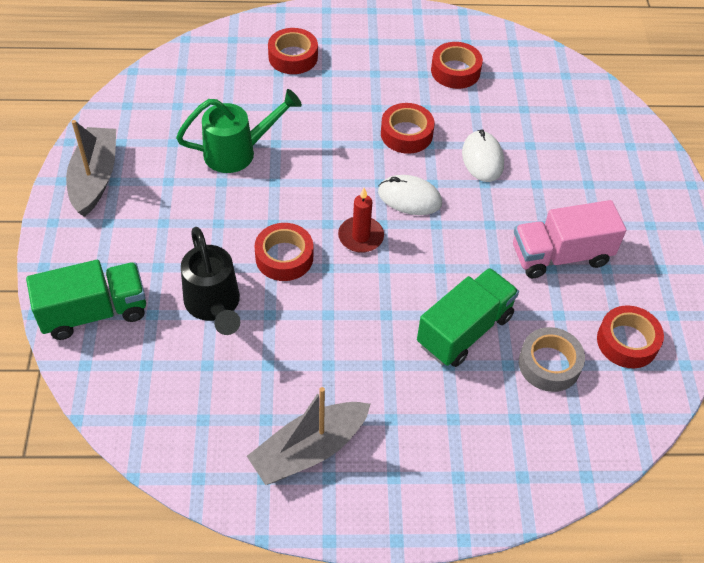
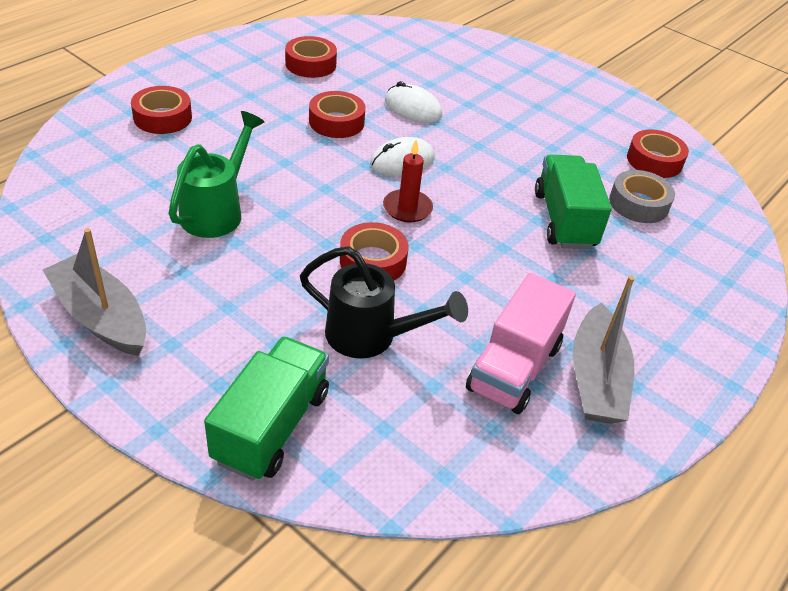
camera: 50 degrees left, 10 degrees down
pink truck [513,200,626,278] -> pink truck moved to [466,273,576,414]

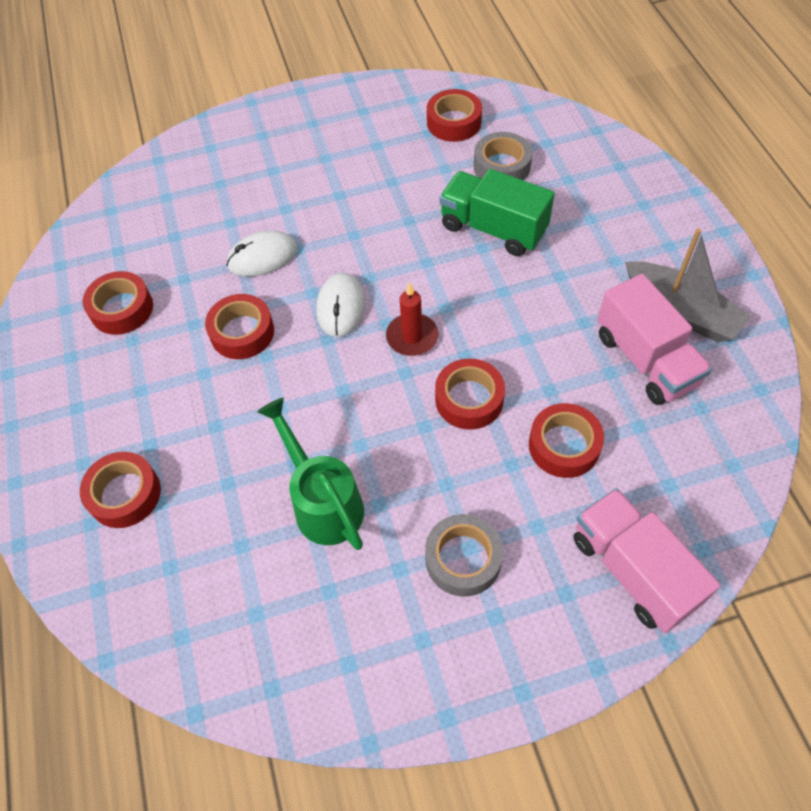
camera: 50 degrees left, 15 degrees up
grey boat [43,228,146,356] -> none
green truck [204,336,329,481] -> pink truck [573,488,720,633]
black watering can [300,246,468,358] -> red tape [529,403,604,478]
none -> grey tape [425,514,503,597]

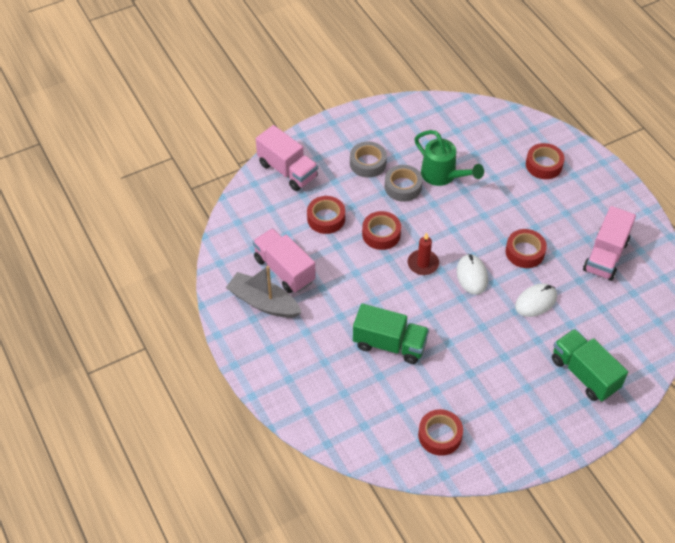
camera: 165 degrees right, 5 degrees down
red tape [83,271,153,335] -> pink truck [583,206,636,281]
grey tape [474,132,532,180] -> grey tape moved to [385,165,423,202]
none -> green truck [552,329,628,401]

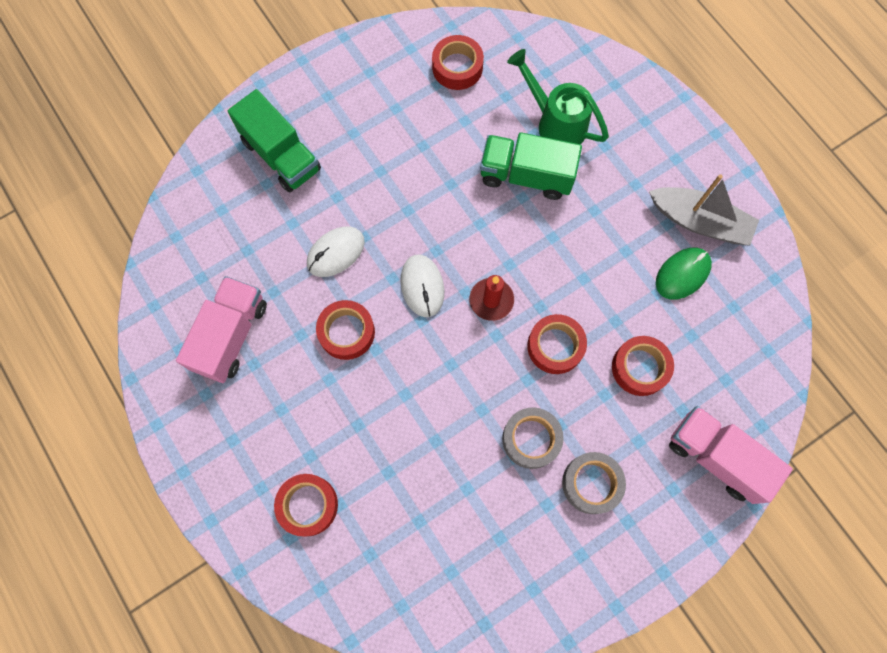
camera: 175 degrees right, 20 degrees up
pink truck [253,228,316,293] -> green mouse [656,248,712,300]
green watering can [415,130,484,186] -> green watering can moved to [507,49,609,145]

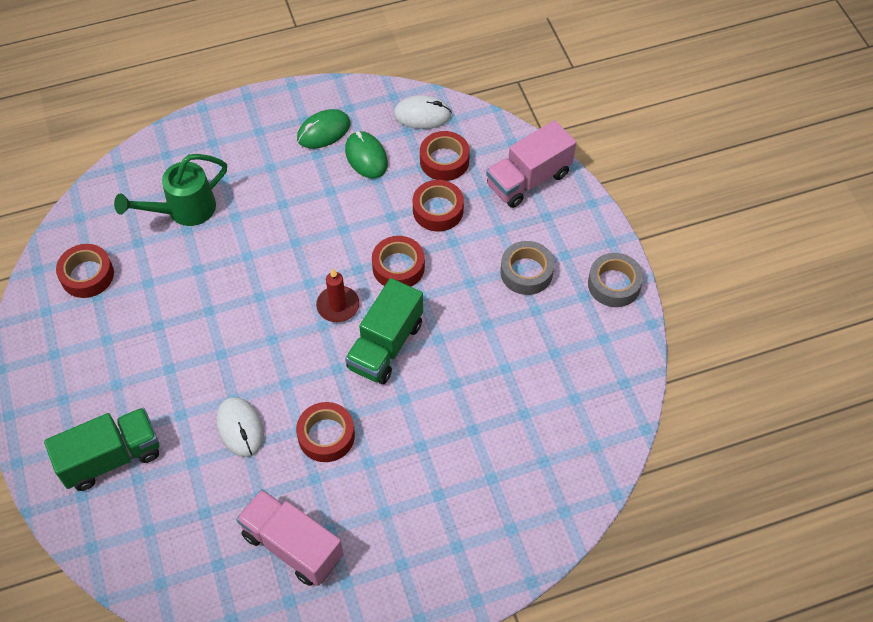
camera: 75 degrees left, 15 degrees down
red tape [274,474,338,537] -> red tape moved to [420,131,470,181]
white mouse [401,255,444,317] -> white mouse moved to [394,95,452,129]
green truck [480,132,582,200] -> green truck moved to [345,278,423,384]
grey tape [502,408,564,469] -> grey tape moved to [588,253,643,307]
grey boat [649,174,759,246] -> green mouse [297,109,350,149]

